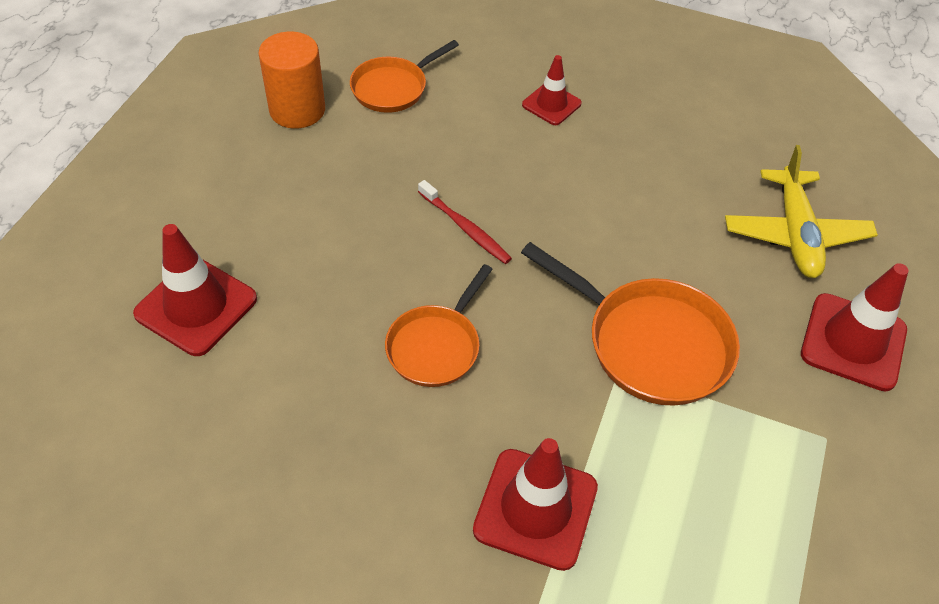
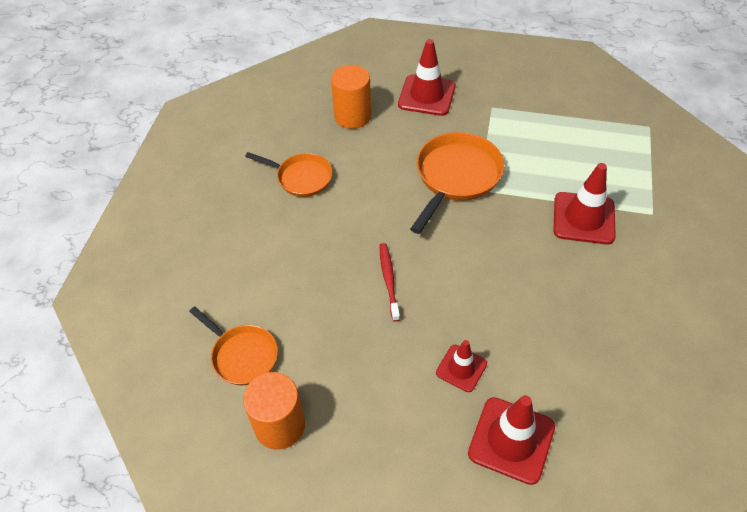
camera: 95 degrees left, 0 degrees up
orange pan [385,264,493,387] -> orange pan moved to [245,152,332,197]
red toothbrush [418,180,512,264] -> red toothbrush turned 45 degrees counterclockwise [379,243,400,322]
red traffic cone [522,55,582,125] -> red traffic cone moved to [436,340,487,392]
yellow plane [725,145,878,278] -> orange cylinder [331,65,371,129]

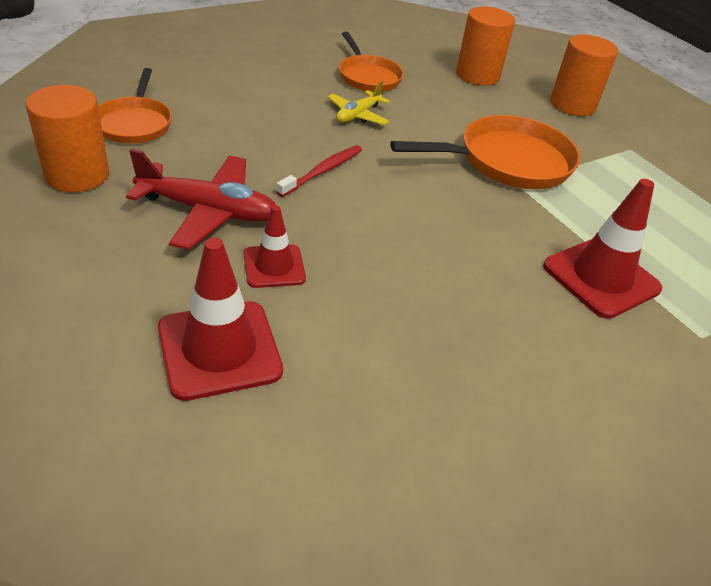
camera: 40 degrees right, 10 degrees down
red traffic cone [398,39,456,116] -> orange cylinder [550,35,618,116]
none -> red plane [126,149,276,250]
none -> yellow plane [328,81,390,125]

